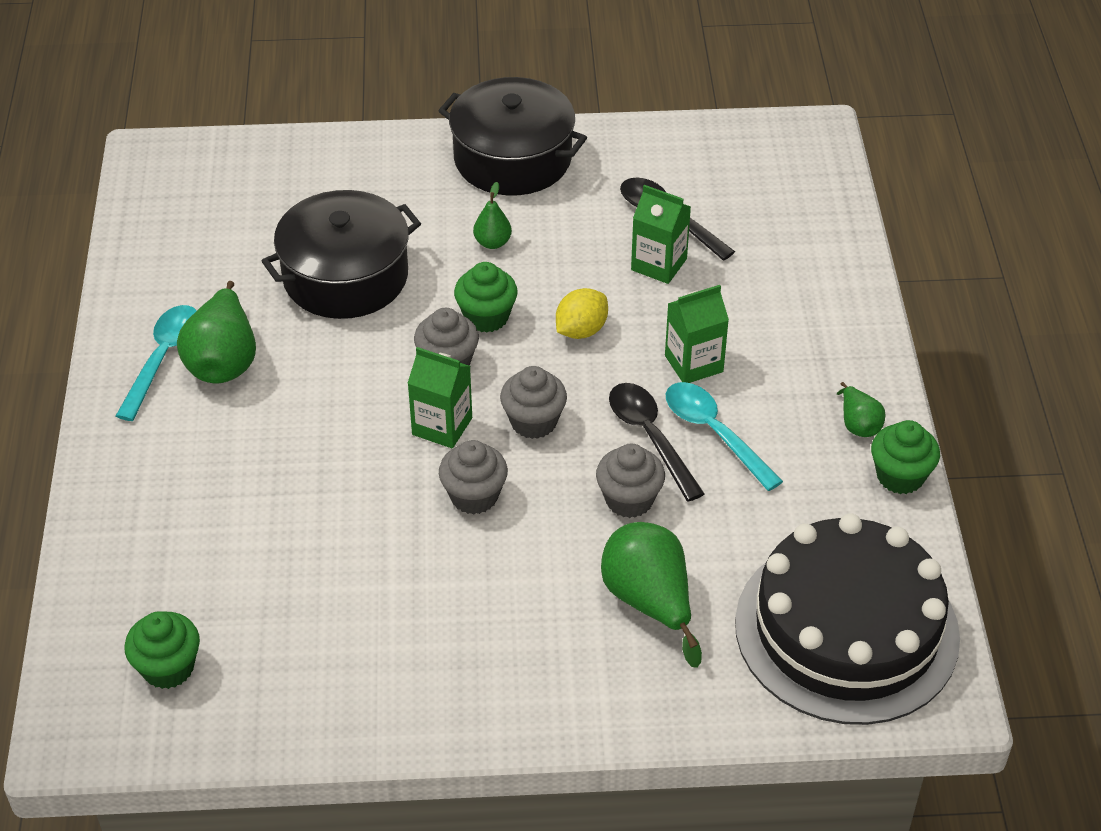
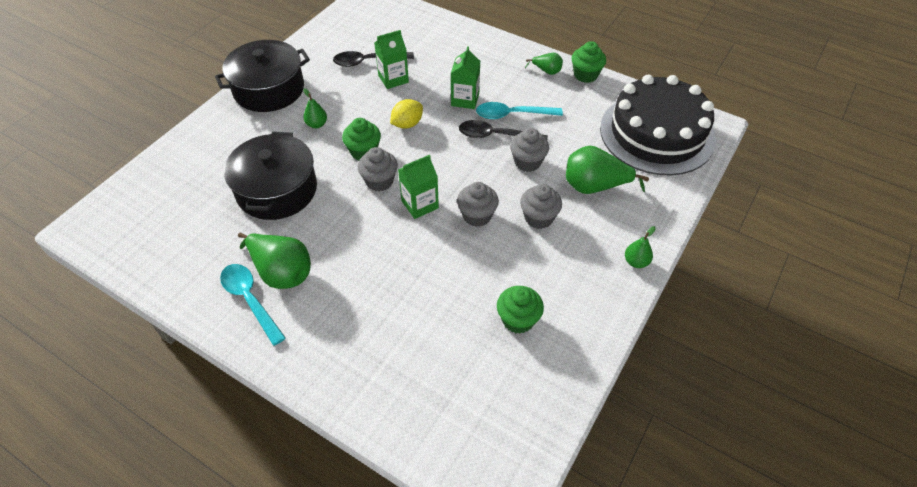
camera: 55 degrees left, 5 degrees up
green cupcake [125,611,200,689] -> green cupcake moved to [497,286,544,334]
grey cupcake [500,366,567,439] -> grey cupcake moved to [520,184,562,229]
yellow lemon [556,288,608,339] -> yellow lemon turned 60 degrees clockwise [390,99,423,129]
none -> green pear [625,226,656,268]

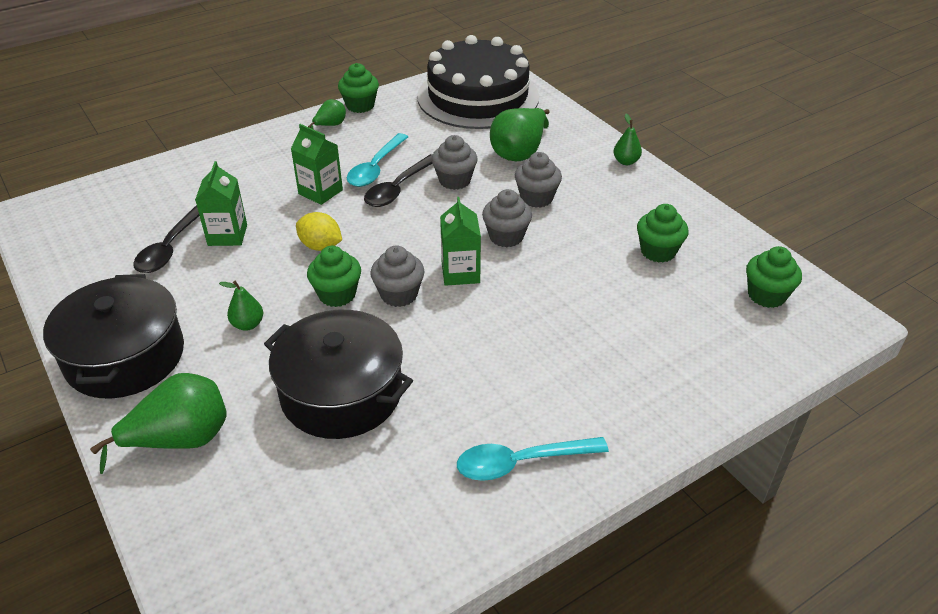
camera: 65 degrees left, 10 degrees down
green pear [238,233,311,289] -> green pear moved to [90,373,227,474]
yellow lemon [390,99,423,129] -> yellow lemon turned 45 degrees counterclockwise [296,212,342,251]
none -> green cupcake [746,246,802,308]

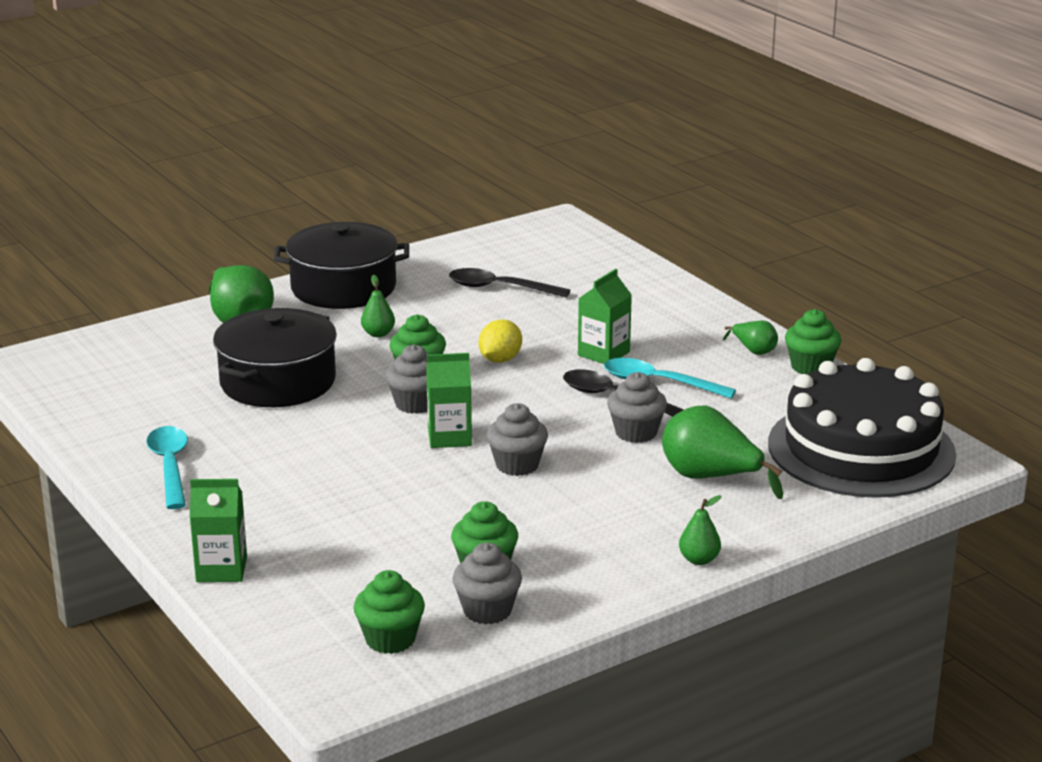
camera: 90 degrees right, 15 degrees down
green carton [195,161,247,246] -> green carton moved to [190,479,247,582]
grey cupcake [515,152,562,208] -> grey cupcake moved to [452,543,522,624]

